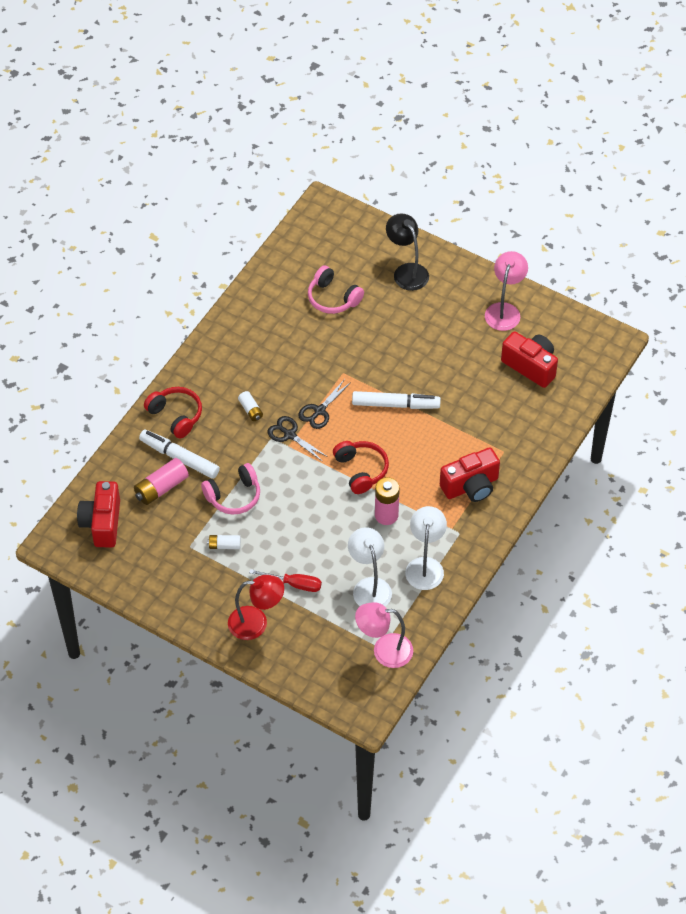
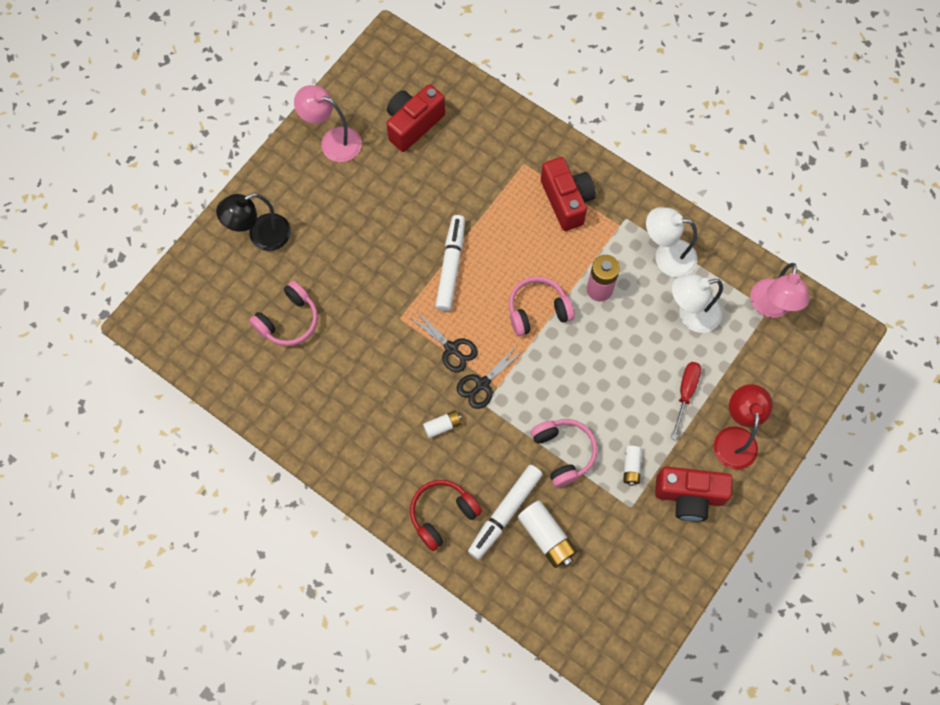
camera: 85 degrees left, 15 degrees up
red camera [77,481,120,548] -> red camera moved to [655,466,733,522]
pink battery [134,458,189,505] -> white battery [518,500,577,568]
red headphones [333,441,389,494] -> pink headphones [509,276,574,336]

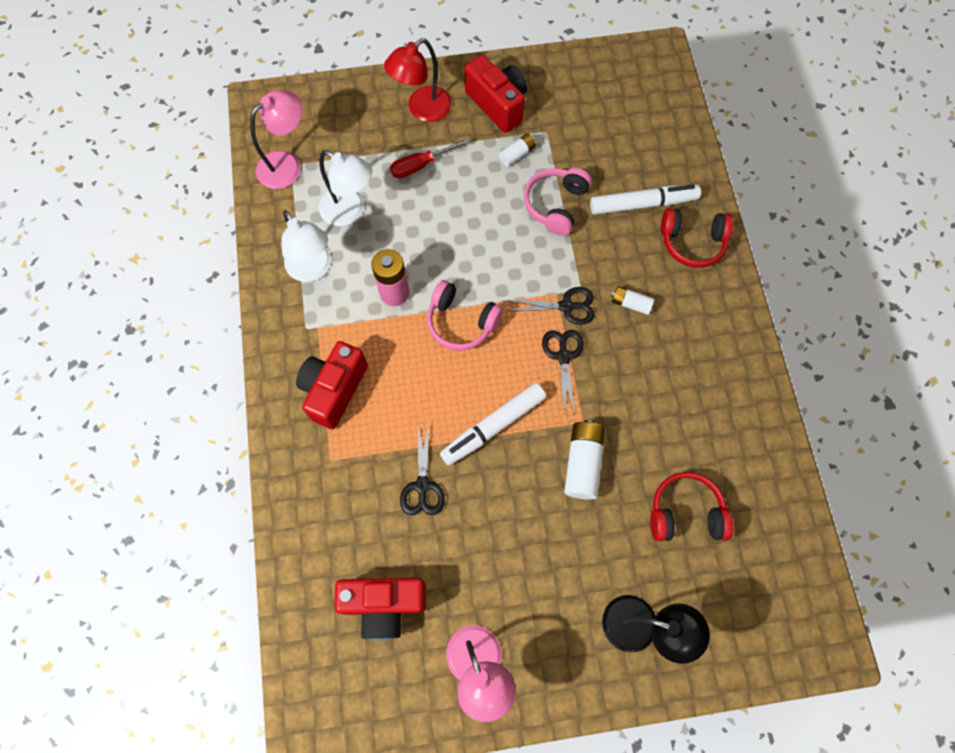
camera: 135 degrees left, 0 degrees up
pink headphones [249,281,318,346] -> red headphones [650,472,734,541]
white battery [518,500,577,568] -> white battery moved to [564,420,605,500]
none -> black scissors [400,425,445,515]

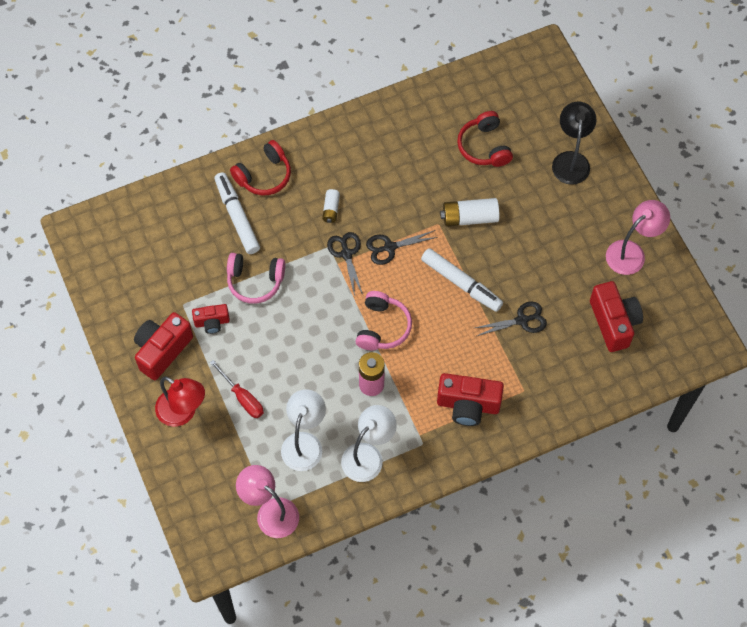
camera: 105 degrees left, 5 degrees down
white battery [499,133,536,167] -> red camera [192,304,230,334]
red headphones [661,208,734,268] -> red headphones turned 60 degrees clockwise [230,140,291,195]

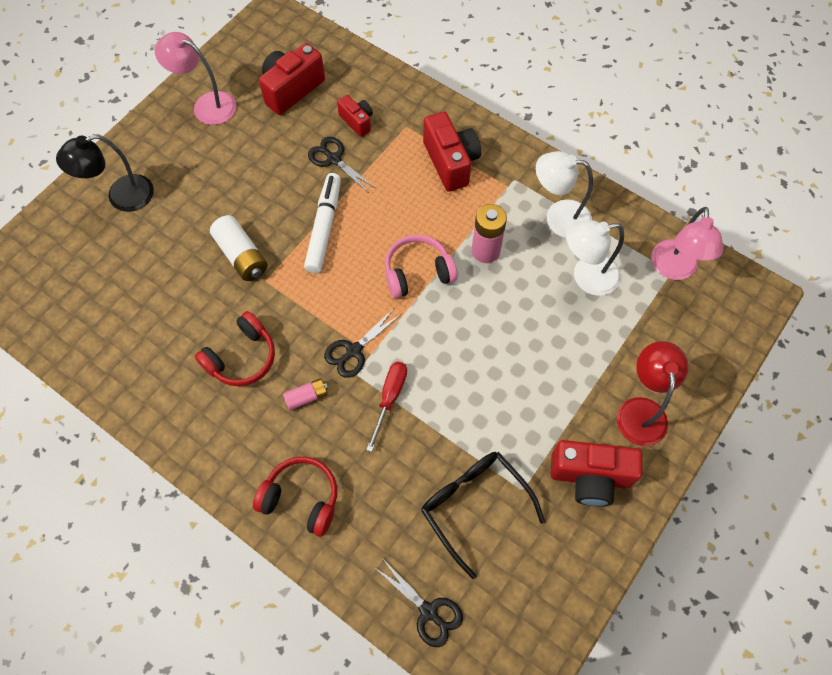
camera: 120 degrees left, 0 degrees up
red camera [192,304,230,334] -> red camera moved to [337,95,373,137]
red screwdriver [210,360,264,418] -> red screwdriver moved to [366,362,407,452]
white marker [214,172,260,254] -> none
pink headphones [227,253,285,304] -> none
white battery [322,189,340,223] -> pink battery [283,378,328,410]
black scissors [366,230,437,265] -> black scissors moved to [374,559,463,647]
red headphones [457,111,513,167] -> red headphones moved to [194,311,275,387]
none -> black glasses [421,452,545,579]

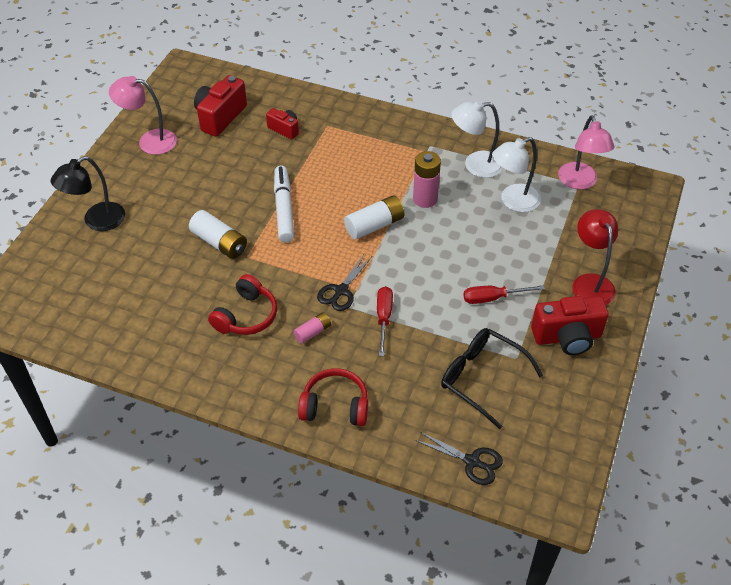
camera: 15 degrees left, 15 degrees down
black scissors [308,137,376,192] -> none
pink headphones [385,235,457,299] -> white battery [344,195,405,240]
red camera [423,111,481,192] -> none
none -> red screwdriver [463,285,545,304]

